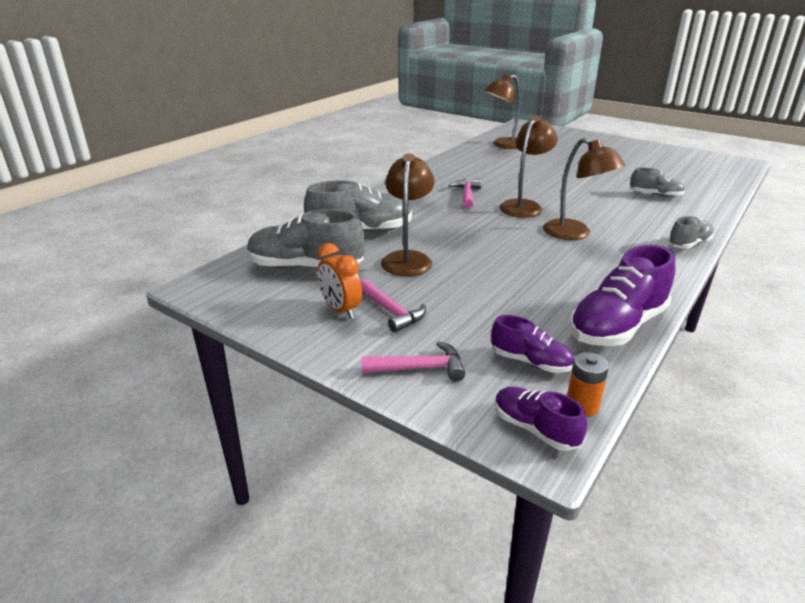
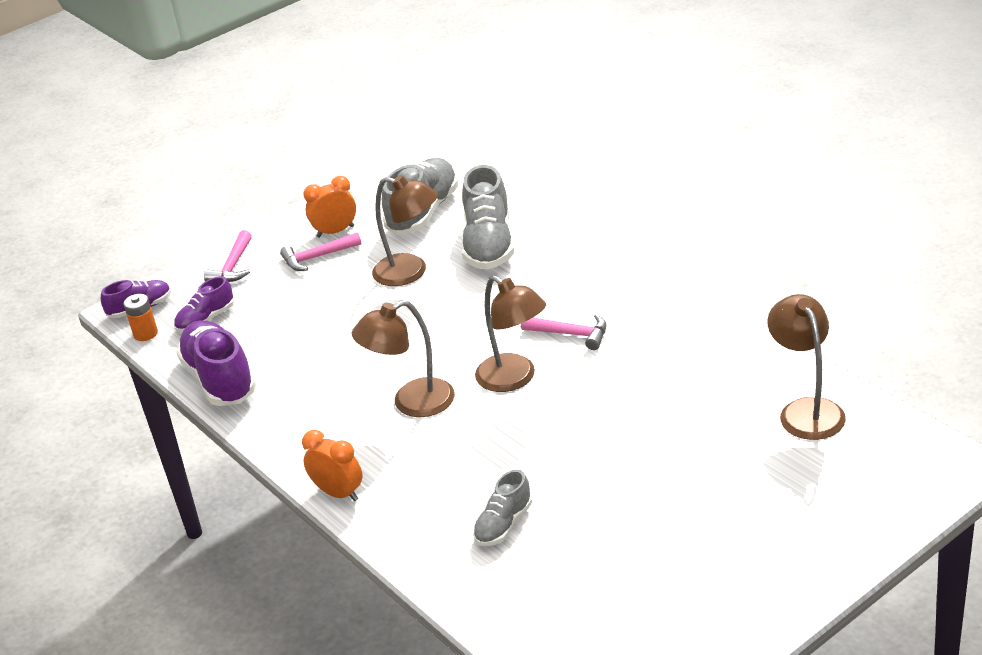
camera: 110 degrees right, 5 degrees up
grey shoe [668,216,714,249] -> orange clock [302,430,363,501]

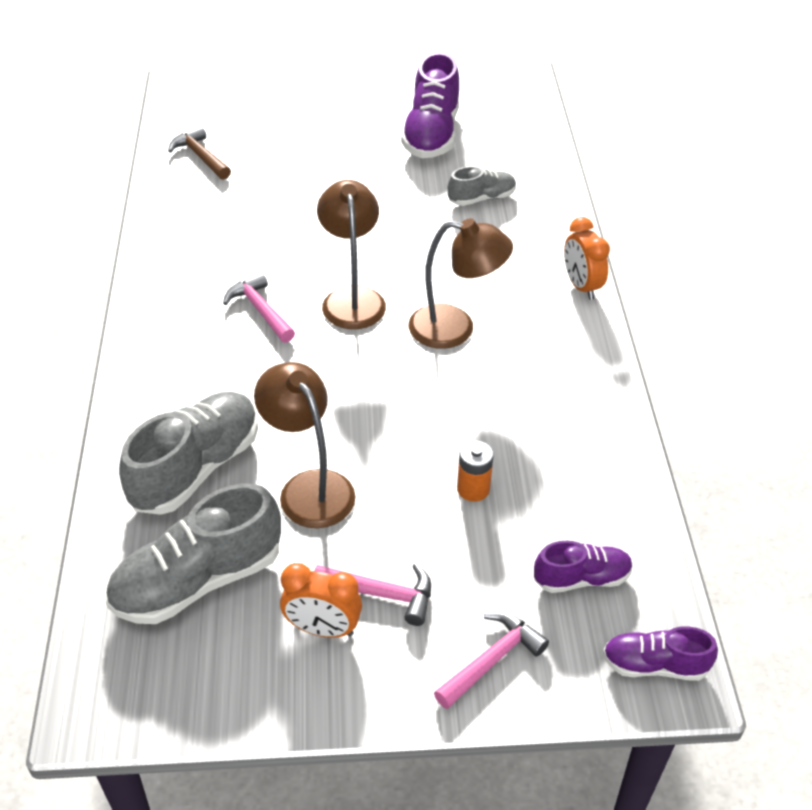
camera: 150 degrees left, 10 degrees up
orange battery [123,294,158,341] -> orange battery moved to [457,441,494,502]
purple shoe [176,320,256,406] -> purple shoe moved to [401,52,460,158]
brown lamp [767,294,846,440] -> brown hammer [168,126,231,180]

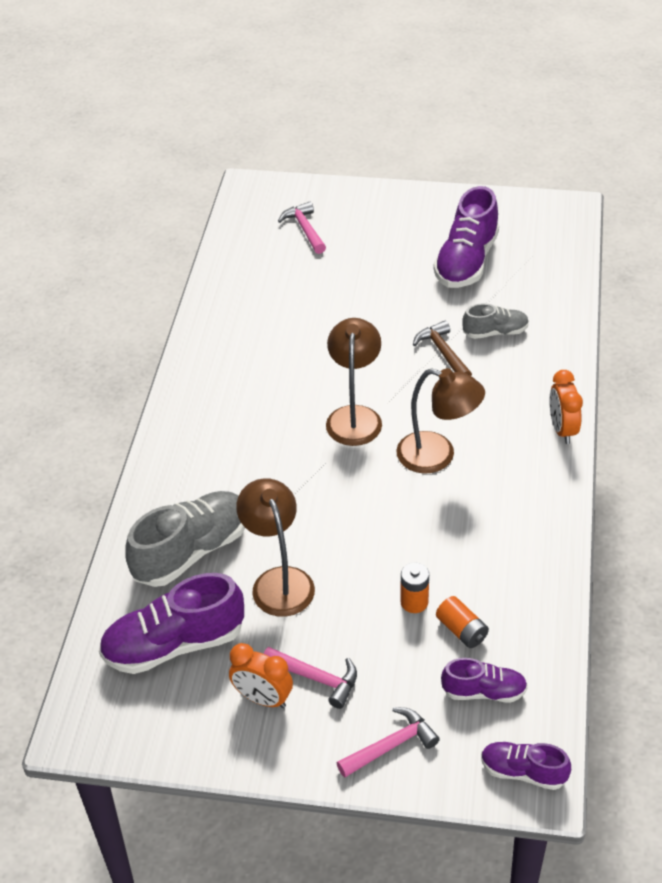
camera: 15 degrees right, 0 degrees up
grey shoe [106,483,281,624] -> purple shoe [99,573,244,674]
brown hammer [168,126,231,180] -> brown hammer moved to [413,321,472,376]
pink hammer [223,272,295,343] -> pink hammer moved to [278,202,326,254]
none -> orange battery [436,596,489,648]

